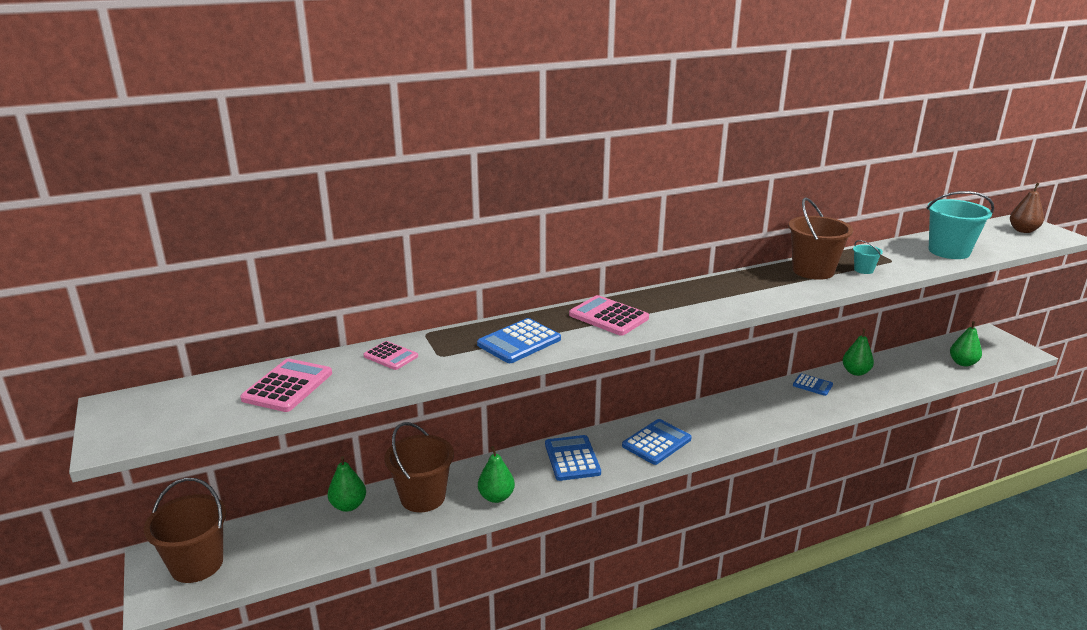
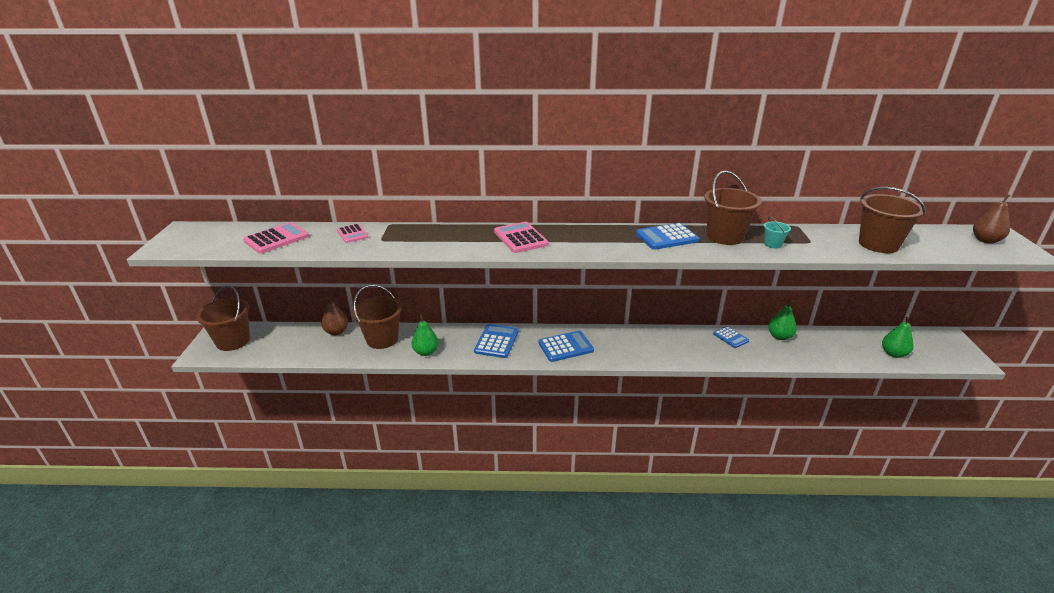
camera: 25 degrees right, 5 degrees up
green pear [328,456,366,512] -> brown pear [321,297,348,335]
blue calculator [477,318,561,363] -> blue calculator moved to [636,223,699,250]
turquoise bucket [927,191,994,259] -> brown bucket [859,187,926,253]

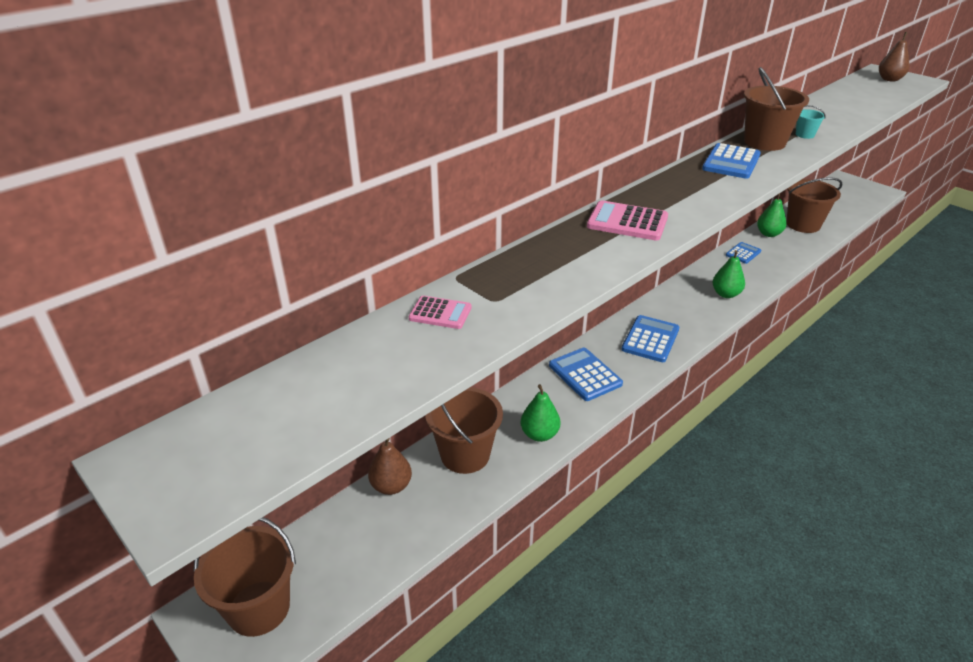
camera: 45 degrees left, 5 degrees up
pink calculator [243,222,309,254] -> none
blue calculator [713,326,749,348] -> blue calculator turned 60 degrees counterclockwise [726,242,761,264]
brown bucket [859,187,926,253] -> brown bucket moved to [786,177,843,233]
green pear [882,317,914,358] -> green pear moved to [712,250,745,298]

